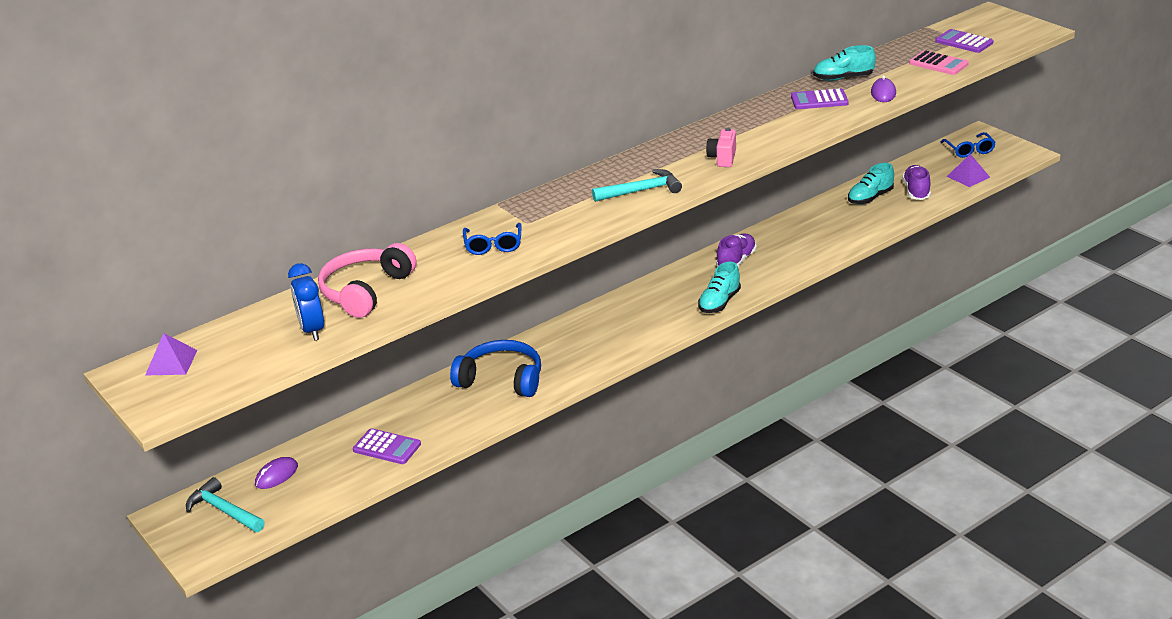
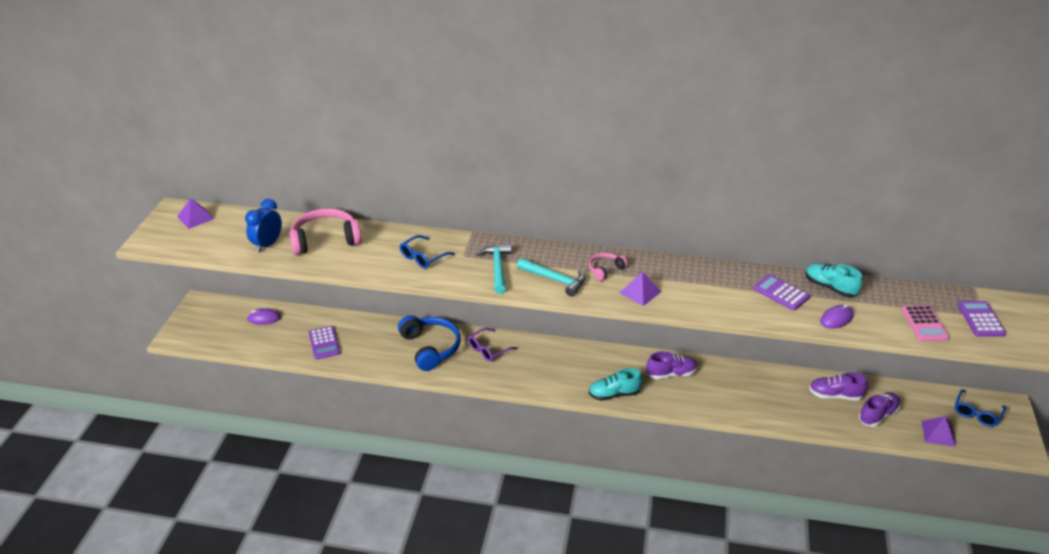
camera: 45 degrees right, 5 degrees up
turquoise hammer [186,477,265,532] -> turquoise hammer moved to [477,244,512,294]
pink camera [706,128,736,167] -> purple pyramid [620,272,662,306]
turquoise shoe [848,163,894,204] -> purple shoe [809,372,868,401]
none -> purple glasses [468,328,518,362]
none -> pink headphones [589,253,628,281]

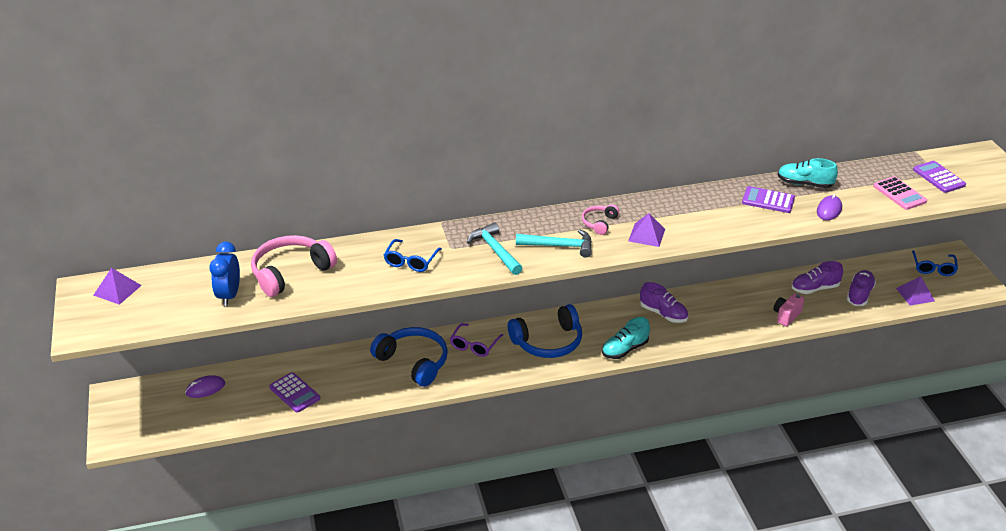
camera: 25 degrees left, 0 degrees up
purple shoe [646,351,697,379] -> purple shoe turned 75 degrees clockwise [640,282,688,323]
none -> blue headphones [508,304,582,358]
none -> pink camera [773,293,804,327]

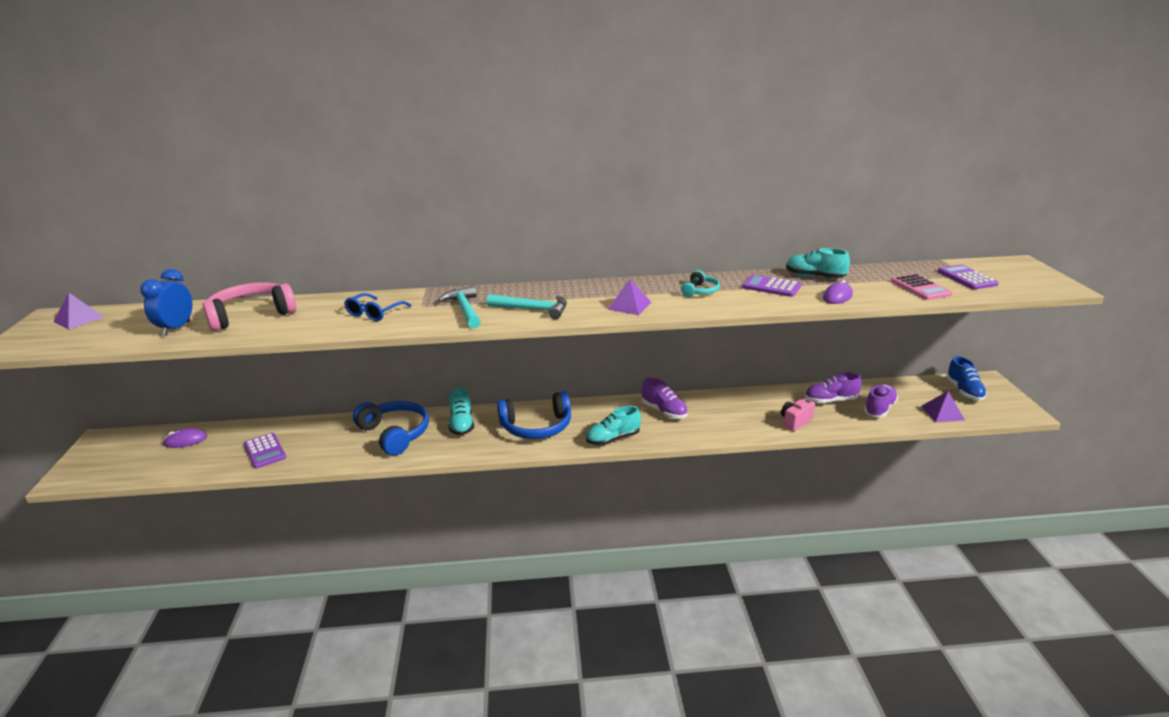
camera: 10 degrees right, 10 degrees down
purple glasses [450,323,503,357] -> turquoise shoe [449,387,474,435]
pink headphones [582,204,619,235] -> none
blue glasses [912,251,958,276] -> blue shoe [946,356,987,401]
none -> turquoise headphones [681,270,720,297]

